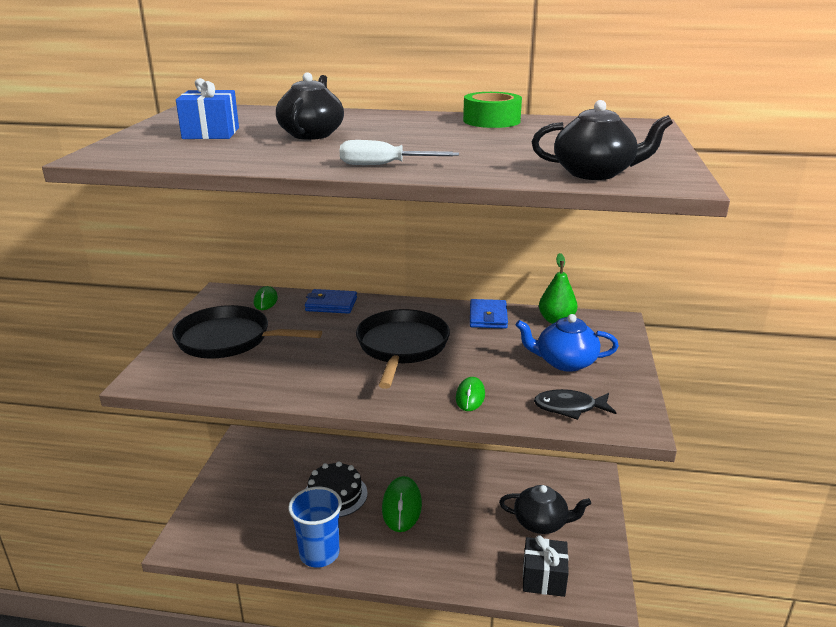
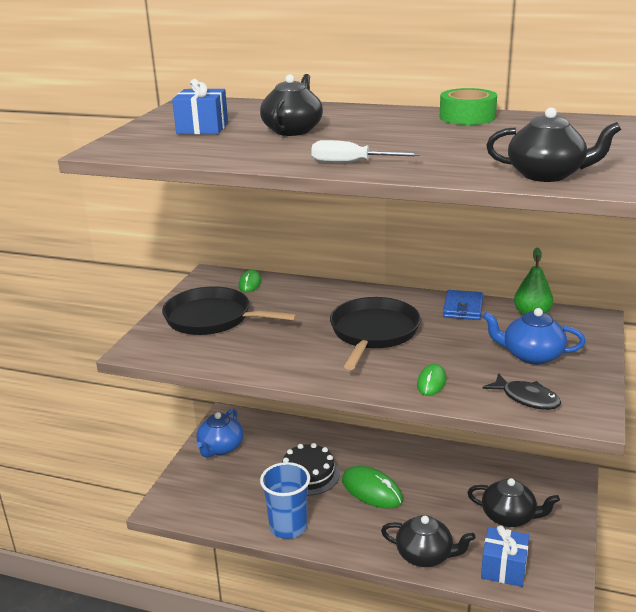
camera: 10 degrees right, 0 degrees up
blue wallet [305,289,357,314] -> none
green mouse [382,476,422,532] -> green mouse turned 60 degrees counterclockwise [342,466,403,509]
black gift [523,535,569,597] -> blue gift [481,525,529,587]
black fish [534,389,617,420] -> black fish turned 150 degrees counterclockwise [482,373,561,410]
none -> blue teapot [196,409,244,458]
none -> black teapot [381,515,475,567]

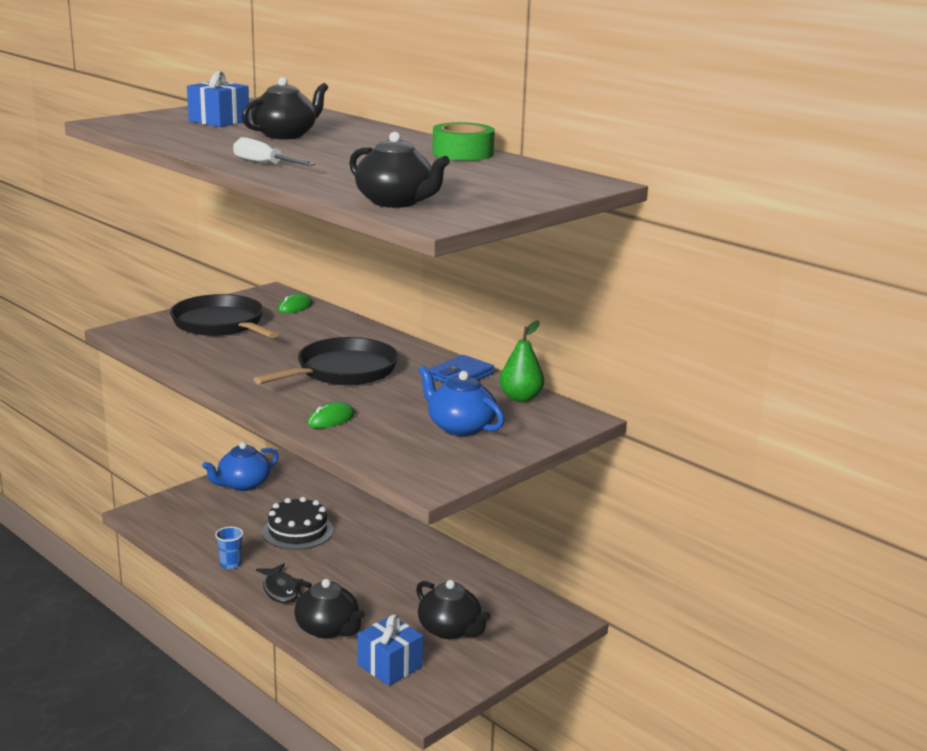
camera: 25 degrees right, 5 degrees down
blue cup [260,462,310,539] -> blue cup [215,527,244,569], size x0.52
green mouse [342,466,403,509] -> none
black fish [482,373,561,410] -> black fish moved to [256,564,303,603]

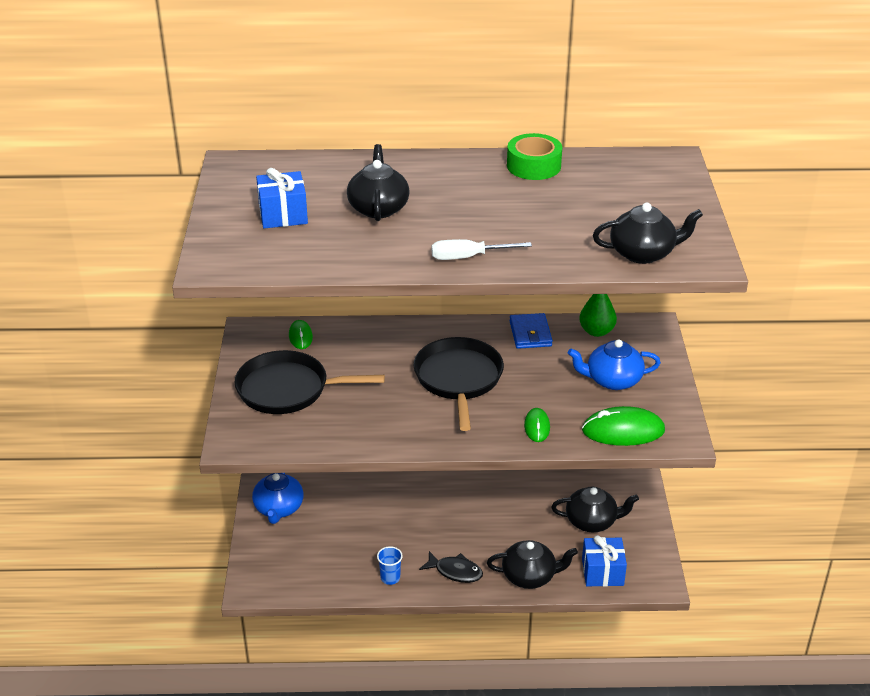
camera: 45 degrees left, 15 degrees up
black cake [262,497,333,550] -> none
none -> green mouse [582,406,665,446]

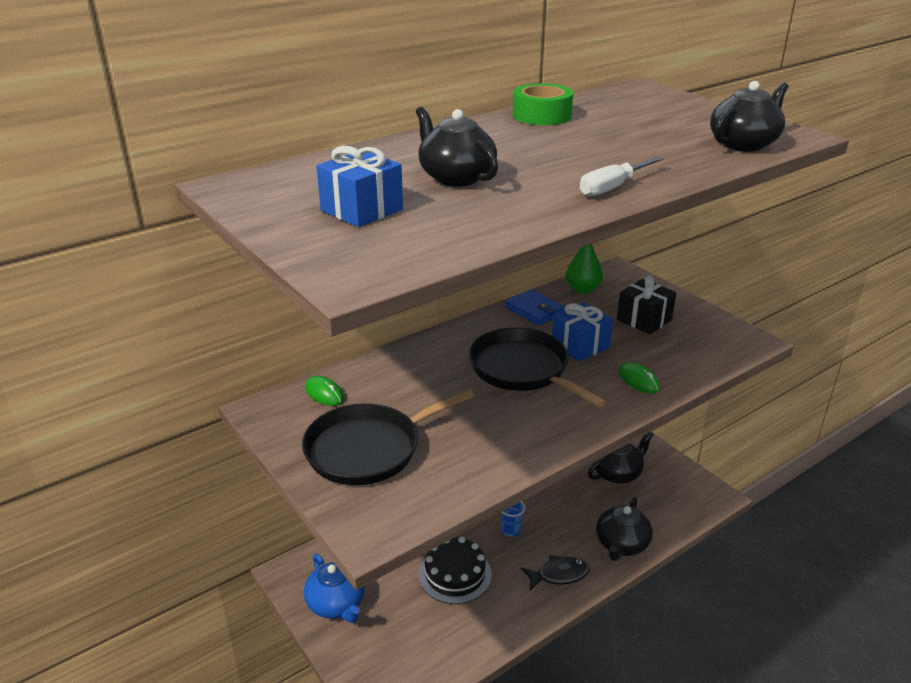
camera: 35 degrees left, 5 degrees down
blue cup [377,546,403,585] -> blue cup moved to [501,501,525,537]
black teapot [487,540,578,589] -> black teapot turned 150 degrees clockwise [596,497,653,561]
blue teapot [568,339,661,390] -> black gift [617,276,676,334]
green mouse [582,406,665,446] -> none
blue gift [582,535,627,587] -> blue gift moved to [552,302,613,361]
none -> black cake [419,537,492,604]

